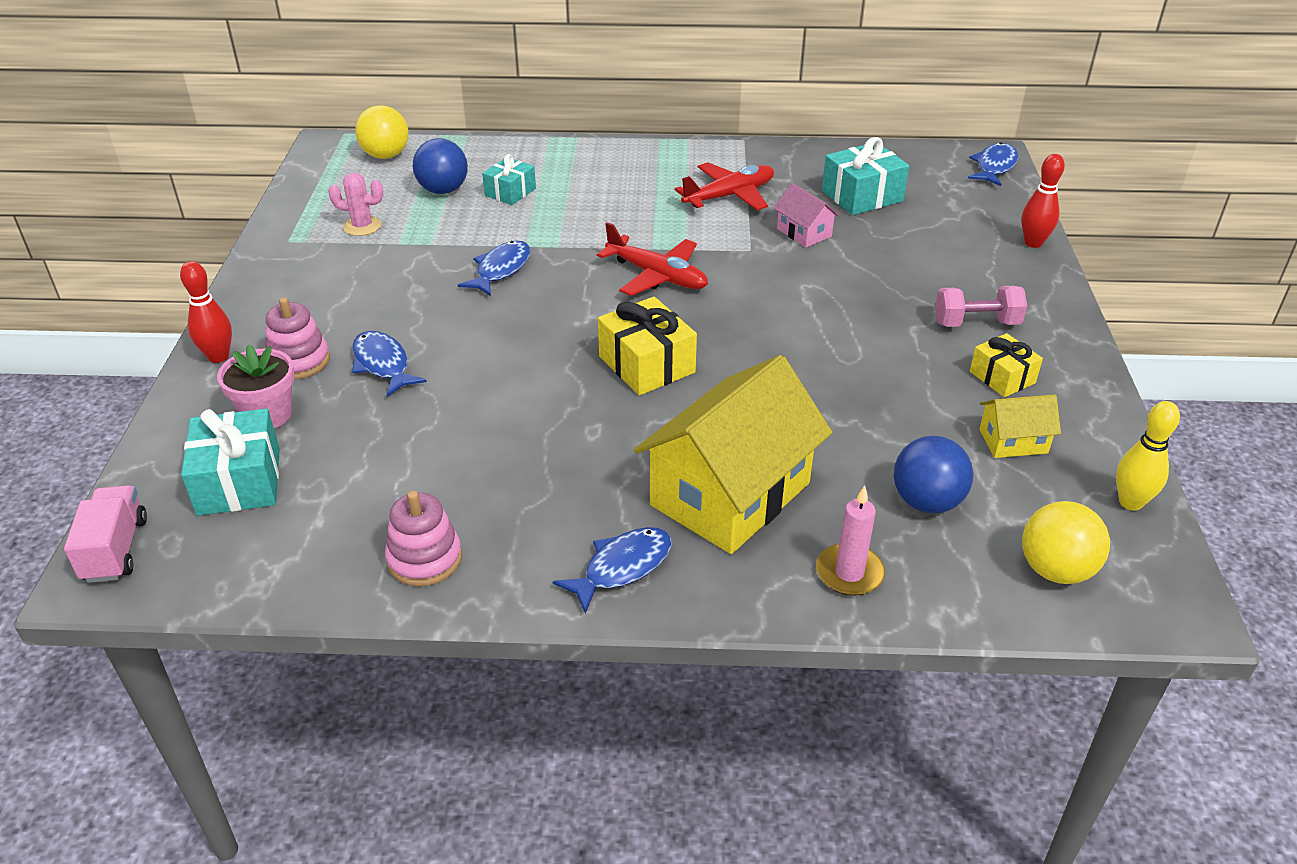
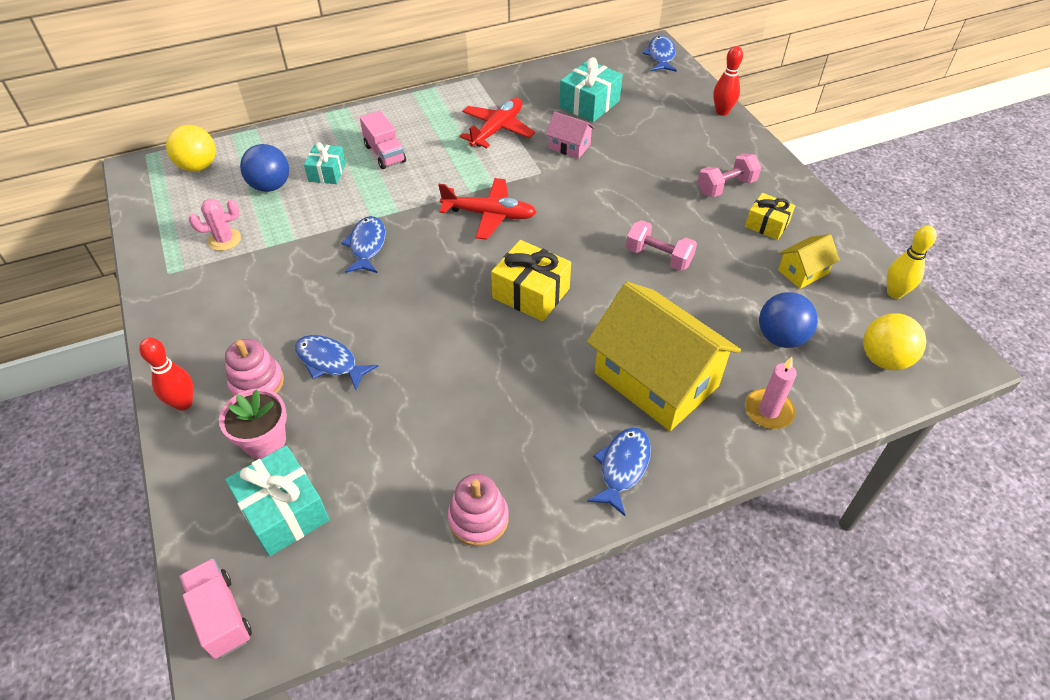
camera: 25 degrees left, 10 degrees up
yellow house [634,355,832,554] -> yellow house turned 60 degrees counterclockwise [587,282,741,431]
none -> pink truck [360,110,406,169]
none -> pink dumbbell [626,220,697,271]

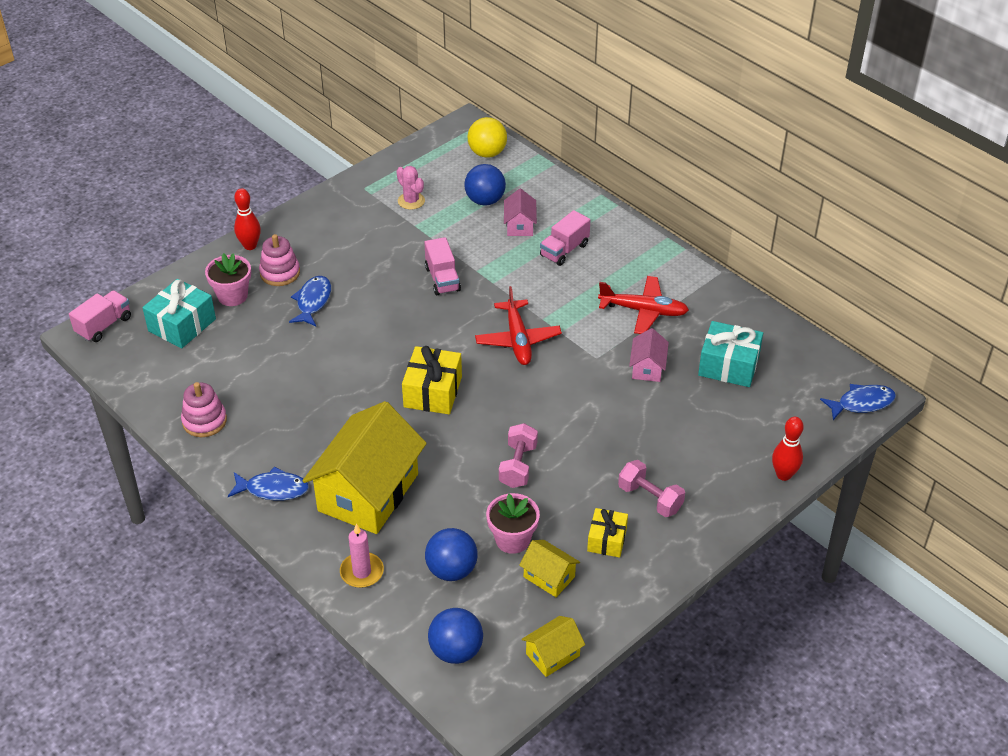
camera: 70 degrees right, 5 degrees down
turquoise gift [304,142,346,184] -> pink house [504,188,537,236]
blue fish [341,216,386,273] -> pink truck [424,237,461,295]
yellow ball [863,313,926,370] -> blue ball [428,608,483,664]
yellow bowling pin [887,225,937,299] -> yellow house [522,616,585,677]
none -> pink flower pot [486,493,540,554]

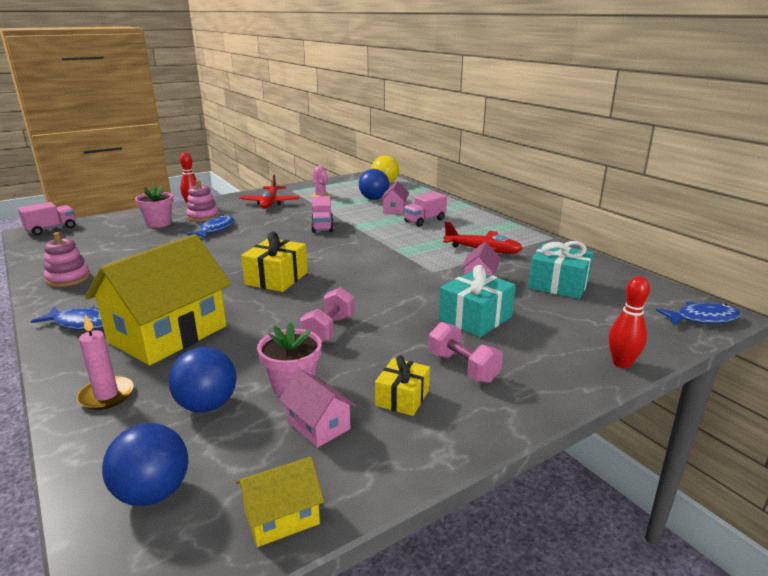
camera: 10 degrees right, 20 degrees down
turquoise gift [142,279,216,348] -> turquoise gift moved to [439,265,516,337]
red plane [475,286,562,365] -> red plane moved to [239,175,299,209]
yellow house [519,540,580,597] -> pink house [279,369,356,448]

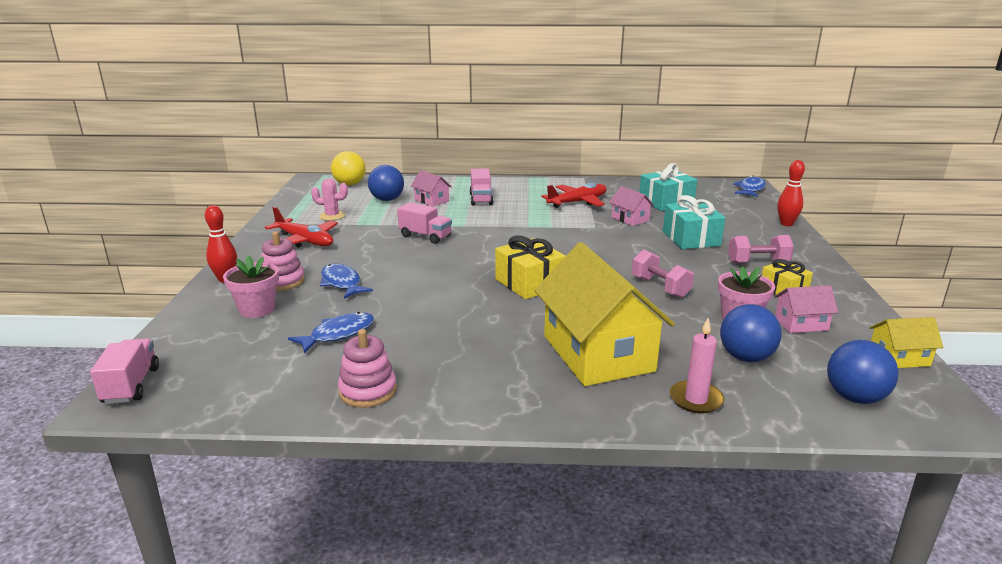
camera: 55 degrees left, 0 degrees up
blue fish [31,306,103,330] -> blue fish moved to [288,312,374,354]
yellow house [236,457,324,547] -> yellow house turned 75 degrees clockwise [869,317,943,368]

